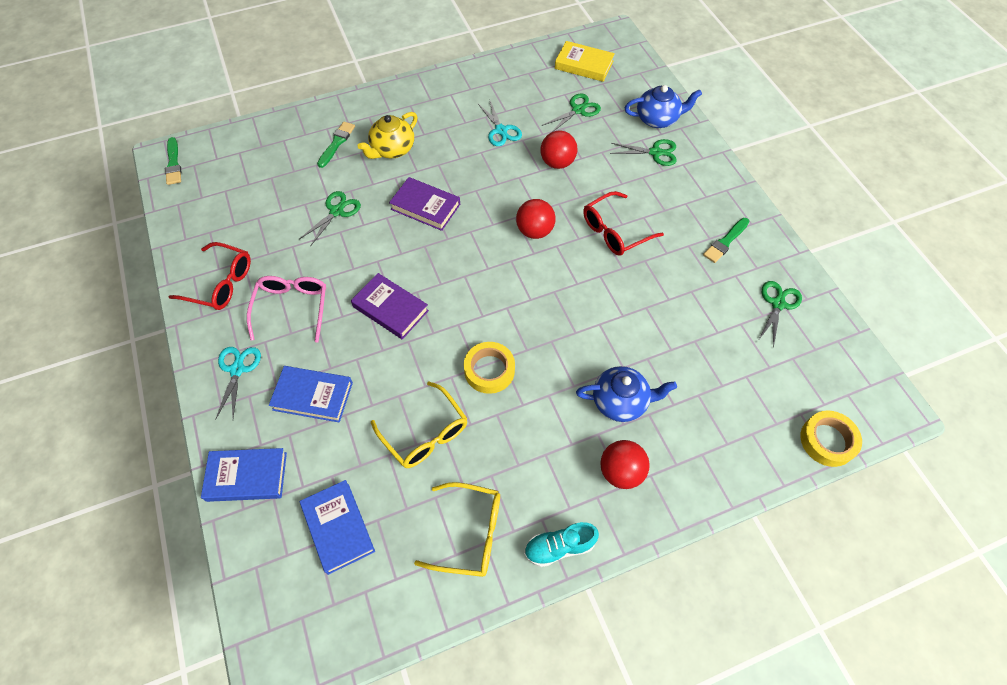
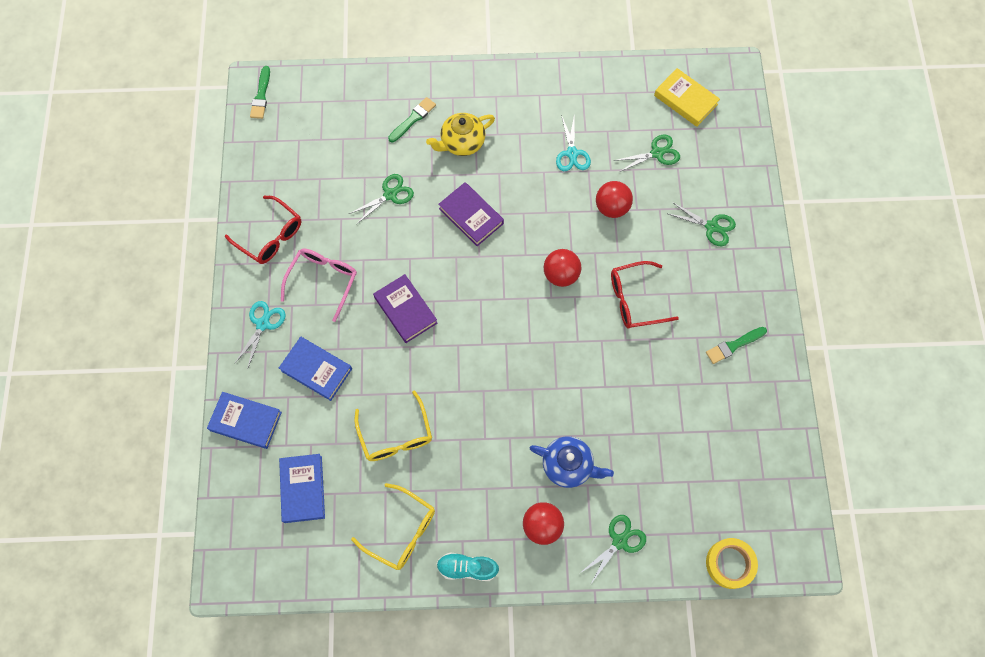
camera: 20 degrees right, 10 degrees up
yellow tape [464,342,515,394] -> none
blue teapot [625,85,702,128] -> none
green scissors [758,281,802,348] -> green scissors moved to [580,515,646,584]

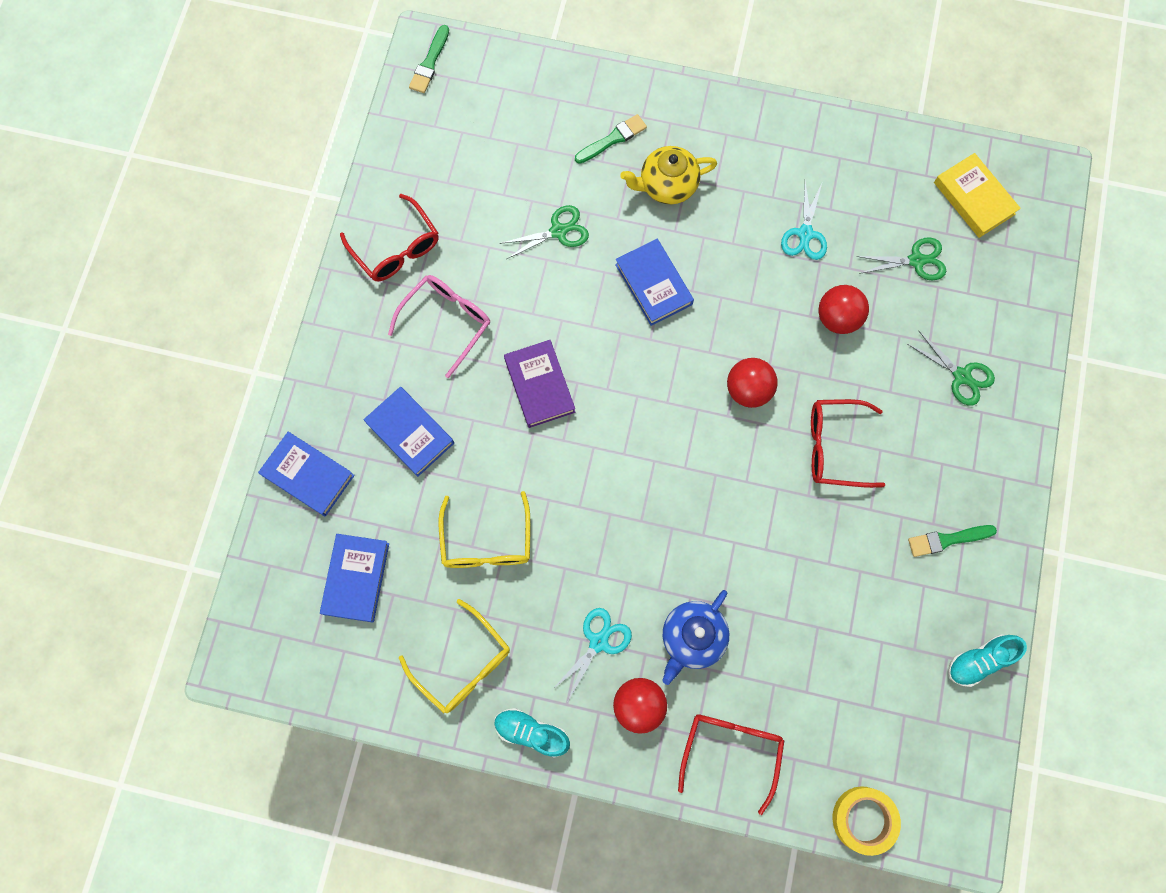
camera: 15 degrees right, 5 degrees up
turquoise scissors [234,301,286,368] -> turquoise scissors moved to [552,608,632,701]
purple book [438,182,504,246] -> blue book [615,239,694,326]
blue teapot [530,436,614,488] -> blue teapot turned 90 degrees clockwise [662,590,729,685]
green scissors [580,515,646,584] -> red glasses [678,714,785,815]
none -> turquoise shoe [948,634,1027,687]

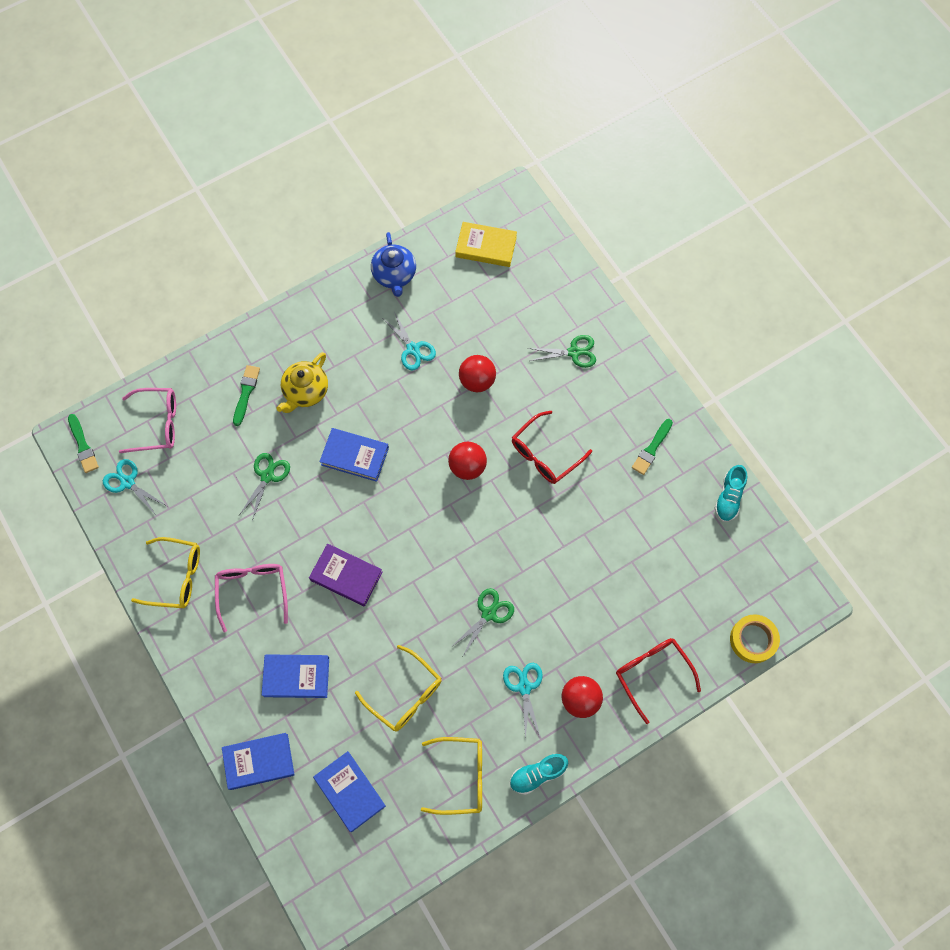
camera: 45 degrees left, 5 degrees down
red glasses [340,194,439,281] -> yellow glasses [131,537,200,608]
blue teapot [662,590,729,685] -> blue teapot moved to [371,232,416,297]
green scissors [857,238,946,280] -> green scissors moved to [453,588,514,656]
none -> turquoise scissors [103,459,167,515]
none -> pink glasses [119,388,176,453]

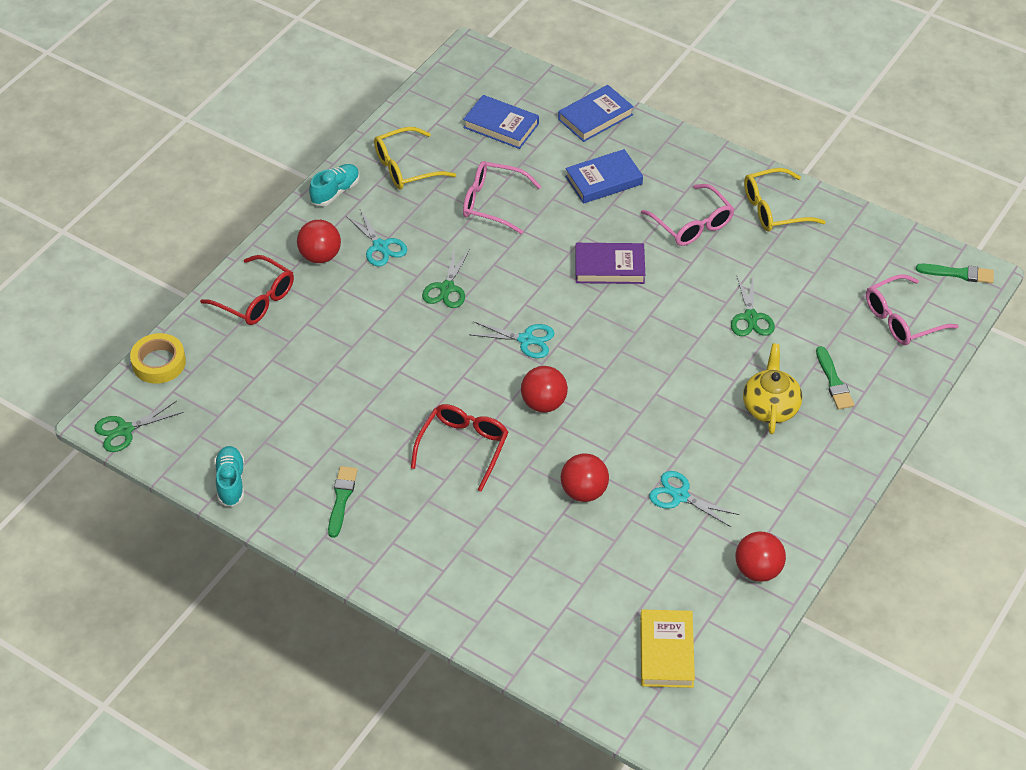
camera: 155 degrees right, 20 degrees down
green brush [68,414,99,473] -> green brush turned 150 degrees clockwise [916,264,994,283]
turquoise scissors [103,459,167,515] -> turquoise scissors moved to [469,321,554,358]
blue book [319,428,389,482] -> none
yellow glasses [355,645,442,731] -> pink glasses [463,161,541,234]
blue teapot [371,232,416,297] -> red ball [735,532,786,582]
yellow book [455,222,517,267] -> yellow book turned 75 degrees counterclockwise [640,609,695,688]
green scissors [528,335,596,368] -> green scissors moved to [94,401,183,452]

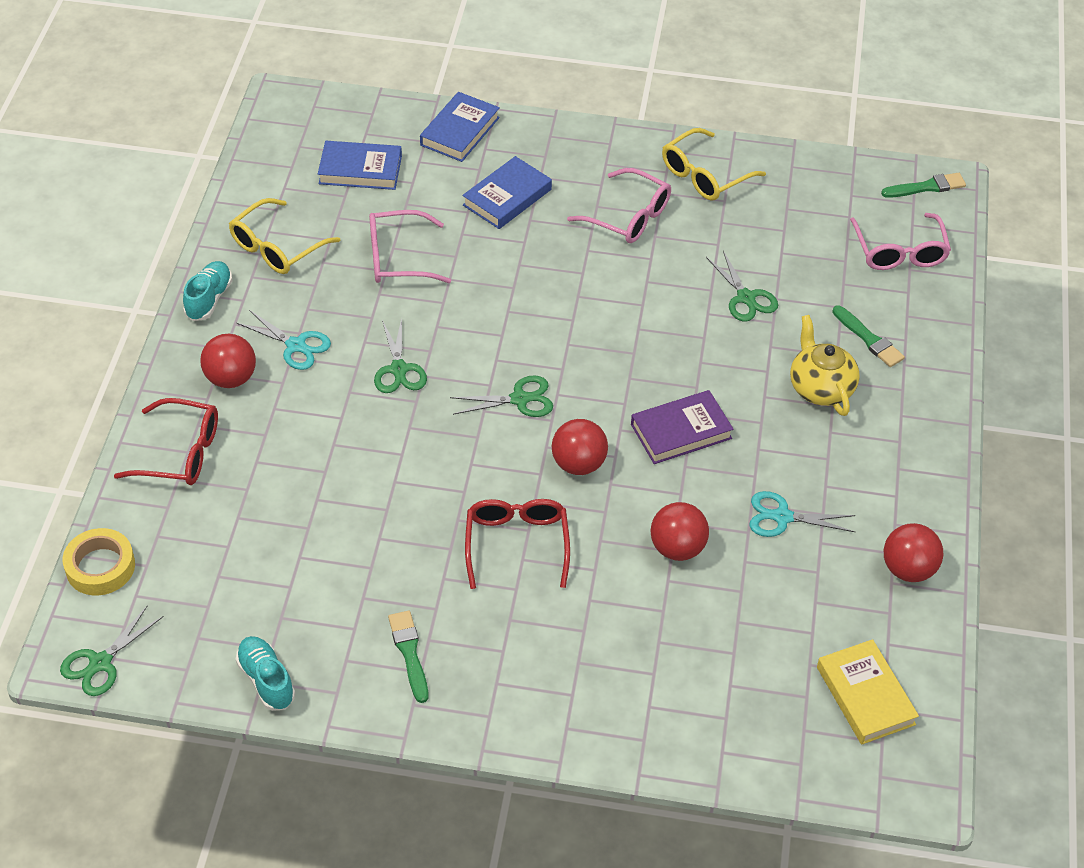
camera: 25 degrees left, 0 degrees up
turquoise scissors [469,321,554,358] -> green scissors [450,375,553,417]
purple book [575,243,645,284] -> purple book moved to [631,390,734,464]
pink glasses [866,274,959,345] -> pink glasses turned 45 degrees counterclockwise [850,213,951,270]

